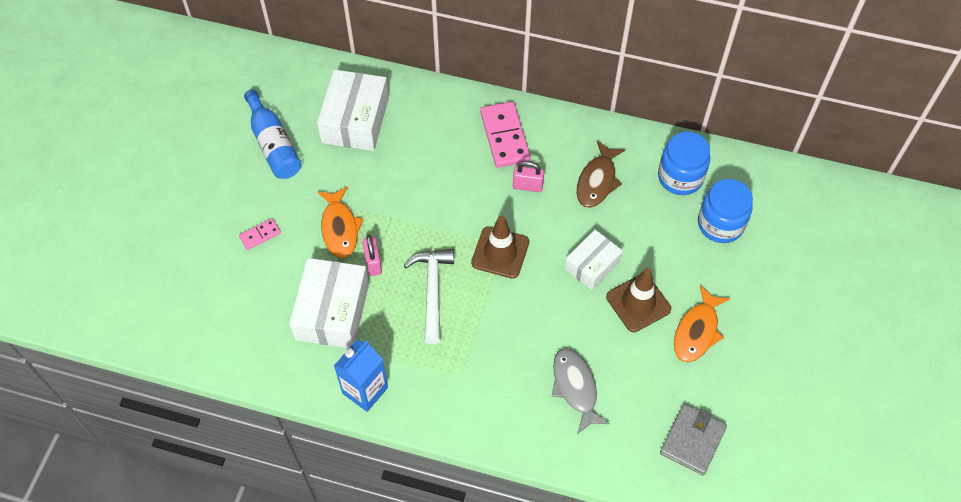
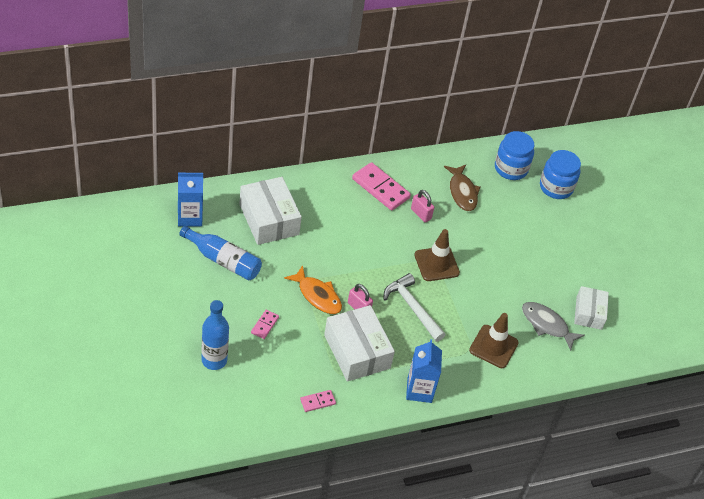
camera: 40 degrees left, 10 degrees down
pink padlock [513,161,544,192] -> pink padlock turned 75 degrees clockwise [411,190,434,222]
white box [565,230,623,290] -> white box moved to [574,286,609,330]
brown traffic cone [606,268,671,332] -> brown traffic cone moved to [469,313,519,368]
grey wallet [660,404,727,475] -> none
orange fish [674,285,730,362] -> none
none -> blue carton [178,173,203,226]
none -> blue bottle [201,300,229,370]
none -> pink domino [300,390,336,412]

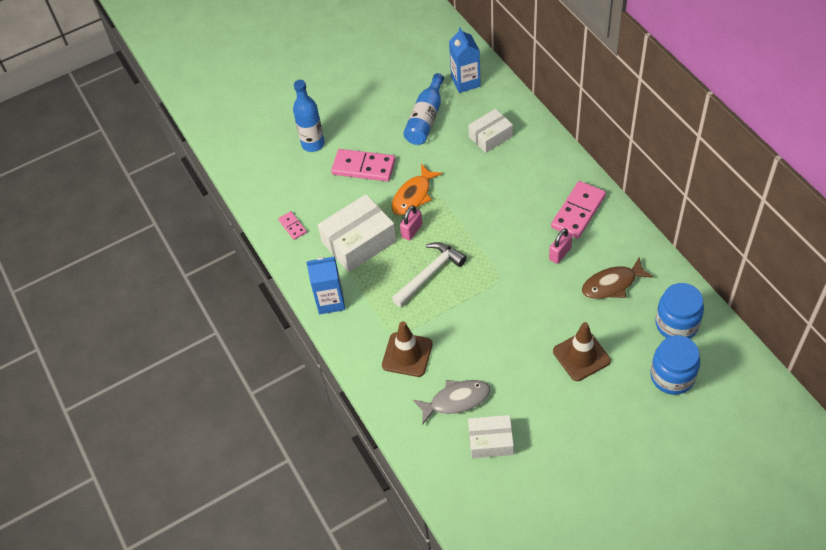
camera: 90 degrees right, 5 degrees up
white box [239,177,302,245] -> white box [468,109,513,153], size x0.62
pink domino [251,310,279,339] -> pink domino [331,149,395,181], size x1.98
brown traffic cone [414,229,460,281] -> brown traffic cone moved to [553,322,611,381]
grey fish [522,302,585,351] -> grey fish turned 45 degrees clockwise [413,380,490,425]

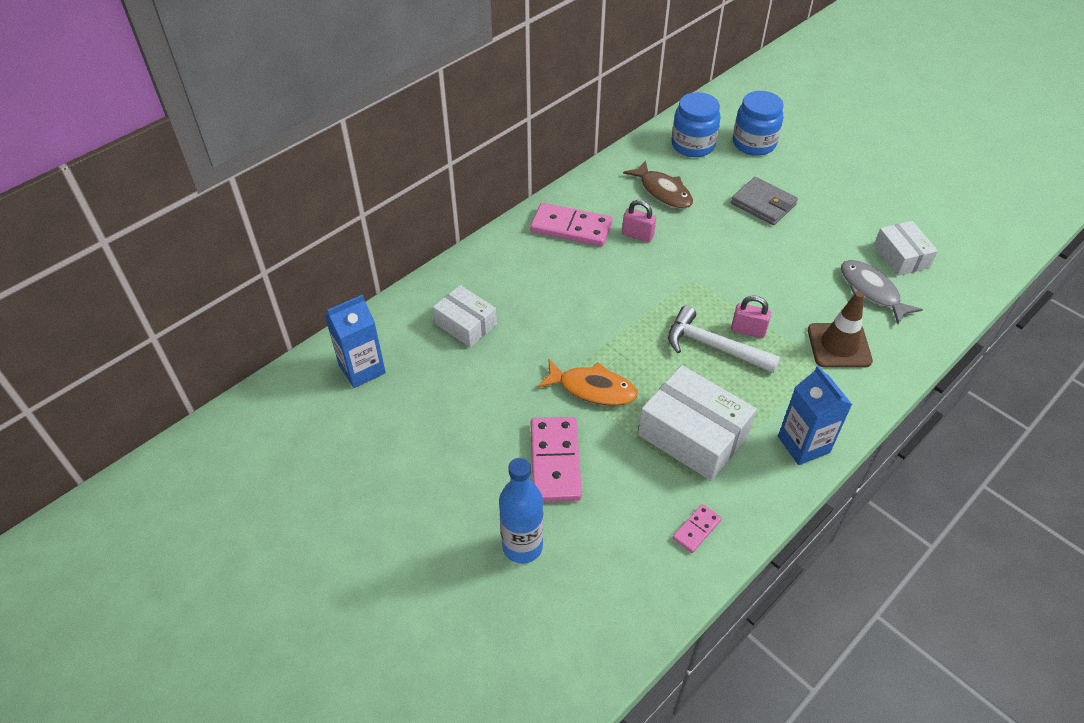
camera: 110 degrees left, 5 degrees down
pink padlock [400,205,422,241] -> pink padlock moved to [731,295,771,338]
blue bottle [403,73,444,145] -> none
brown traffic cone [553,322,611,381] -> grey wallet [731,177,798,225]

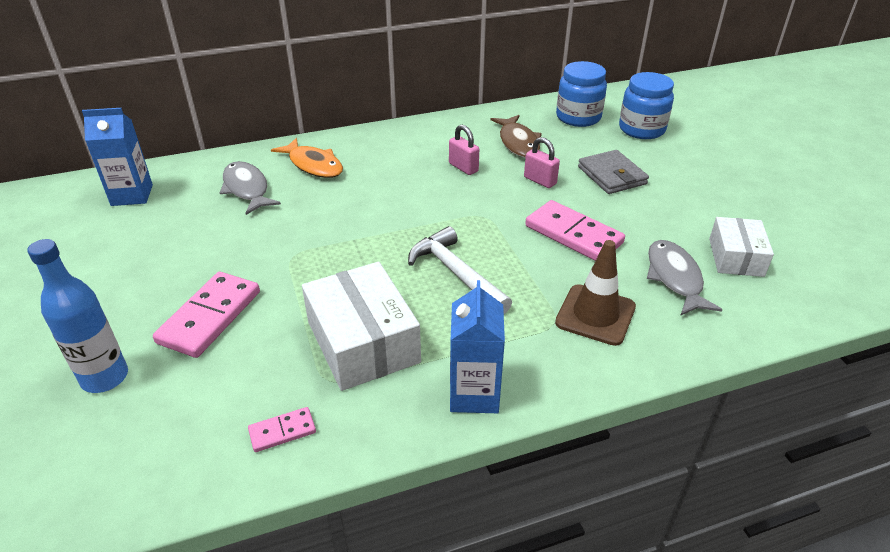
camera: 25 degrees right, 10 degrees down
white box [433,285,497,347] -> grey fish [220,161,281,215]
pink domino [530,203,613,247] -> pink domino moved to [525,200,625,261]
orange fish [537,360,637,406] -> orange fish moved to [271,138,343,178]
pink padlock [731,295,771,338] -> pink padlock moved to [524,137,560,188]

